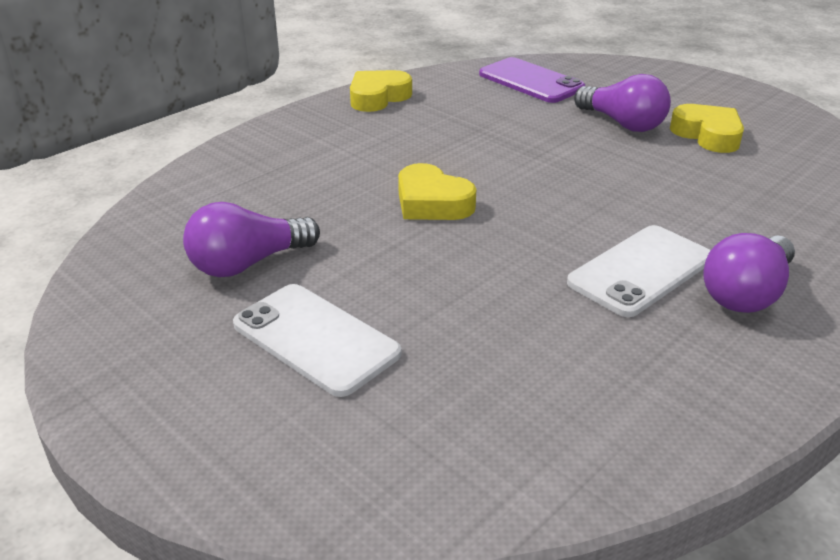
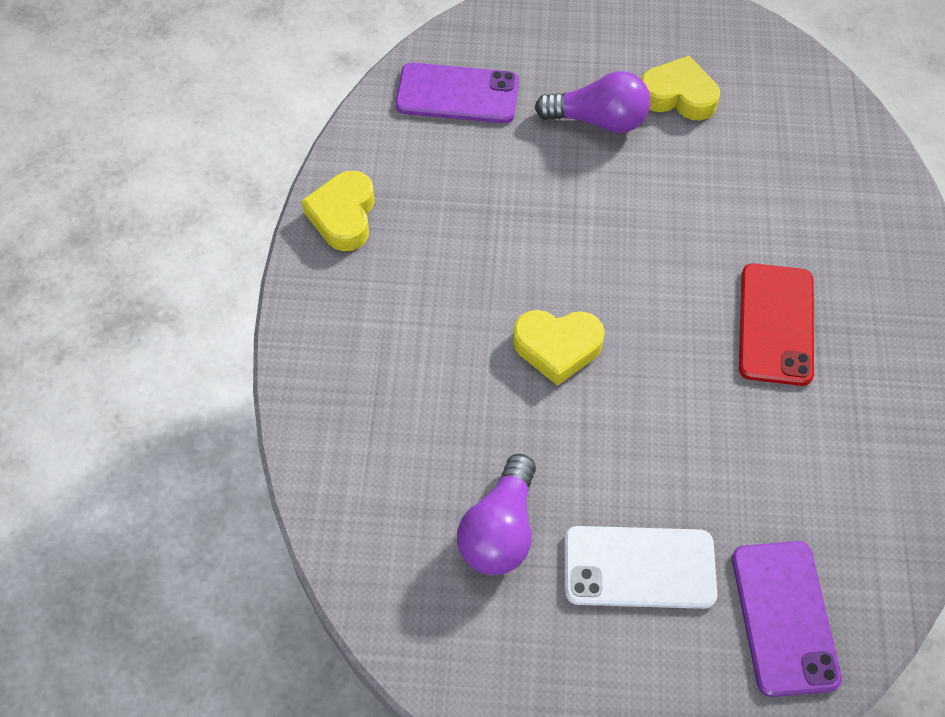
camera: 40 degrees left, 25 degrees up
white phone [567,225,710,317] -> red phone [739,263,814,386]
purple light bulb [703,233,795,313] -> none
none -> purple phone [732,541,842,697]

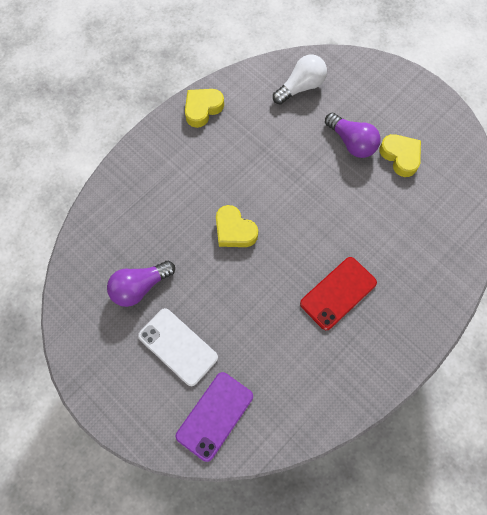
camera: 40 degrees right, 10 degrees up
purple phone [395,62,519,123] -> white light bulb [273,54,327,105]

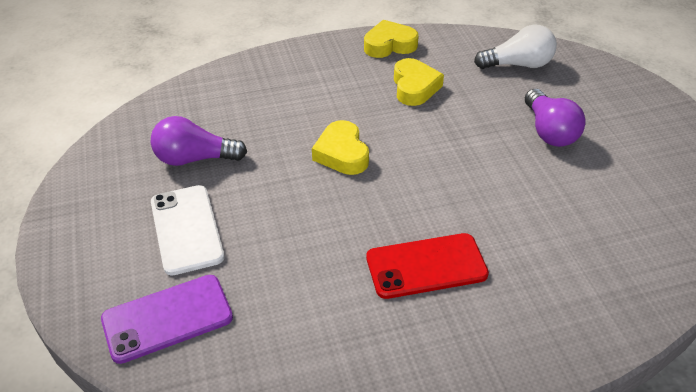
camera: 30 degrees right, 25 degrees down
yellow heart [379,134,421,177] -> yellow heart moved to [394,58,444,106]

